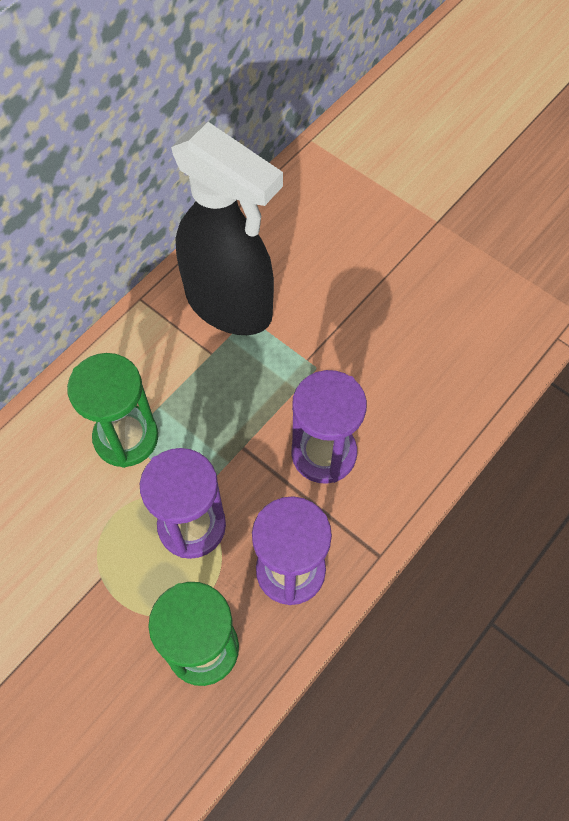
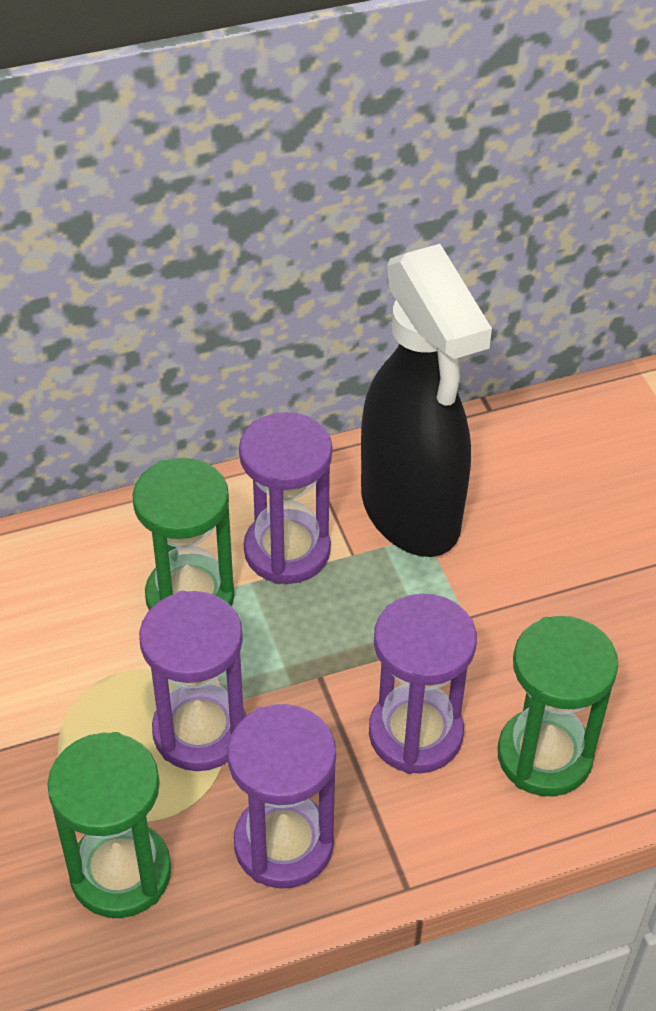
camera: 30 degrees right, 15 degrees down
none -> purple hourglass [239,412,332,584]
none -> green hourglass [497,616,618,796]

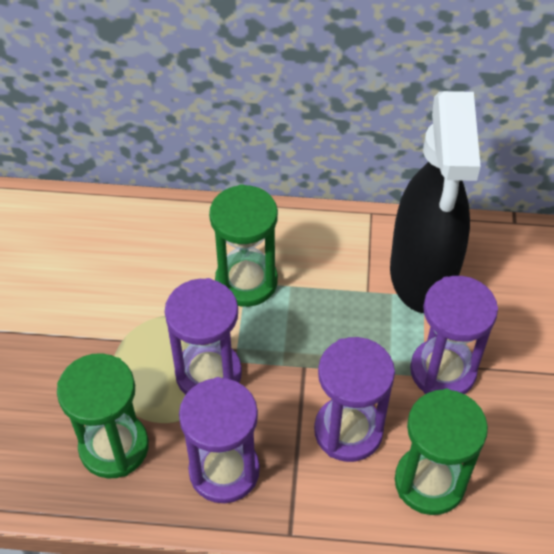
camera: 25 degrees right, 5 degrees up
purple hourglass [239,412,332,584] -> purple hourglass moved to [410,276,498,394]

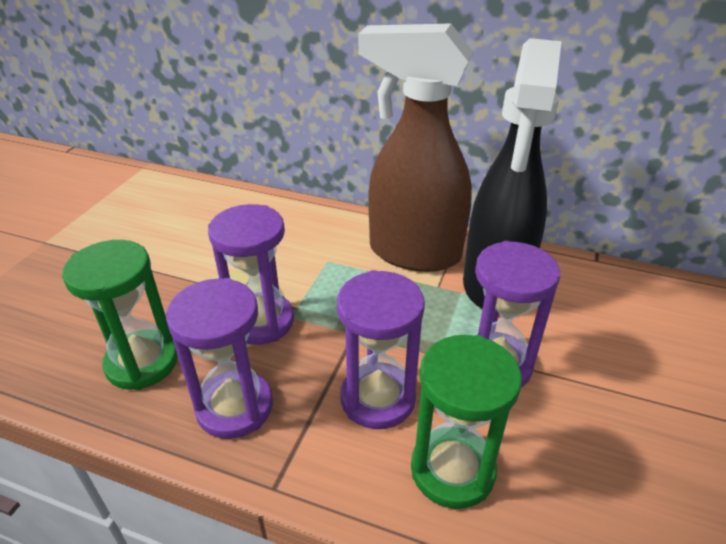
camera: 15 degrees right, 15 degrees down
green hourglass [209,184,278,307] -> none
none -> brown spray bottle [358,23,473,272]

